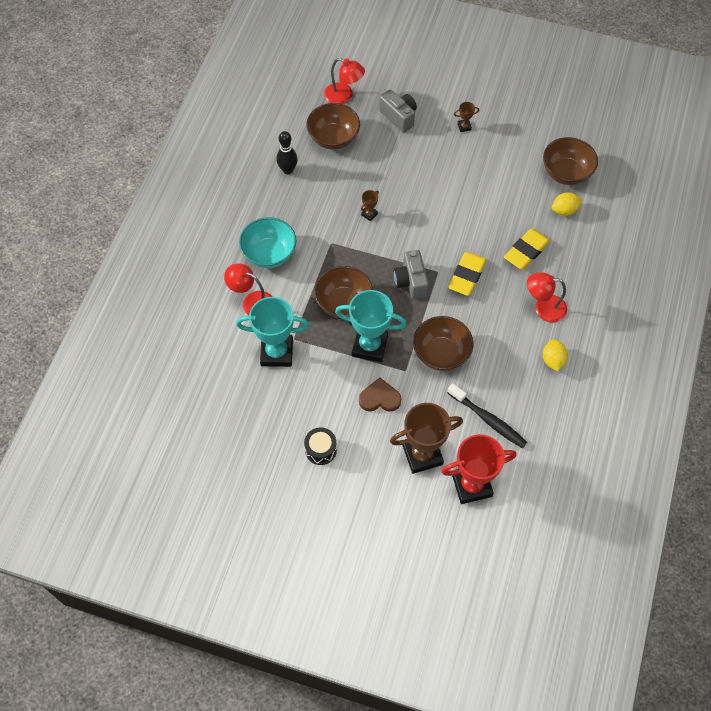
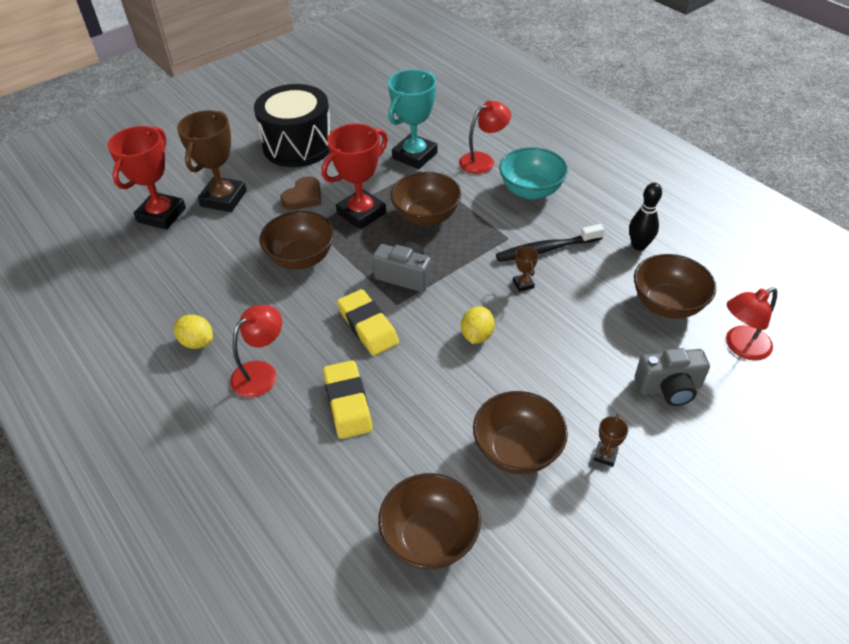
camera: 125 degrees right, 15 degrees down
black drum [304,427,337,465] -> black drum [254,84,331,167], size x2.23
turquoise trophy [335,290,407,362] -> red trophy [322,124,388,230]
black toothbrush [447,383,527,448] -> black toothbrush moved to [496,224,605,262]
yellow lemon [552,192,582,216] -> yellow lemon moved to [461,306,495,344]
none -> brown bowl [473,391,568,474]

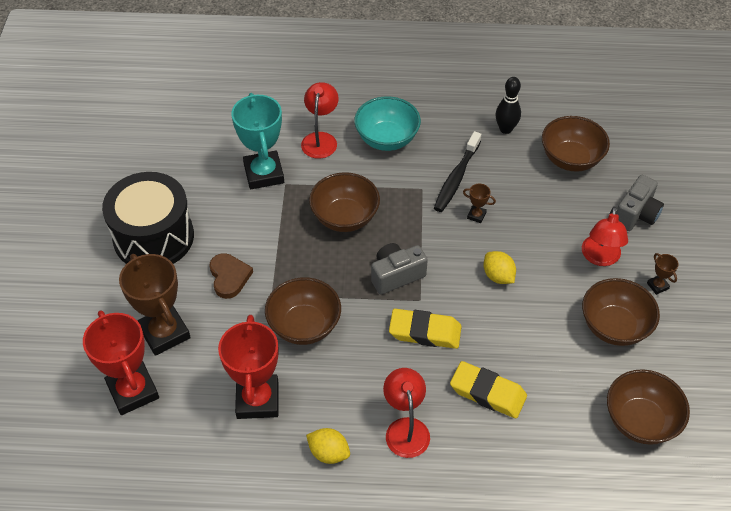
camera: 50 degrees left, 5 degrees up
yellow lemon [174,315,213,349] -> yellow lemon turned 45 degrees clockwise [306,428,350,464]
red trophy [322,124,388,230] -> red trophy moved to [218,315,279,419]
red lamp [726,287,777,360] -> red lamp moved to [582,207,628,266]

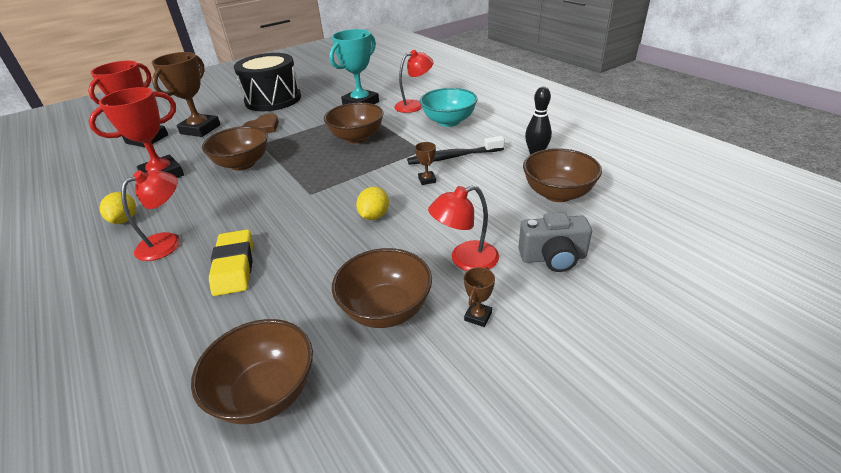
camera: 55 degrees right, 15 degrees down
grey camera [371,243,428,294] -> none
yellow eraser [389,309,462,349] -> none

